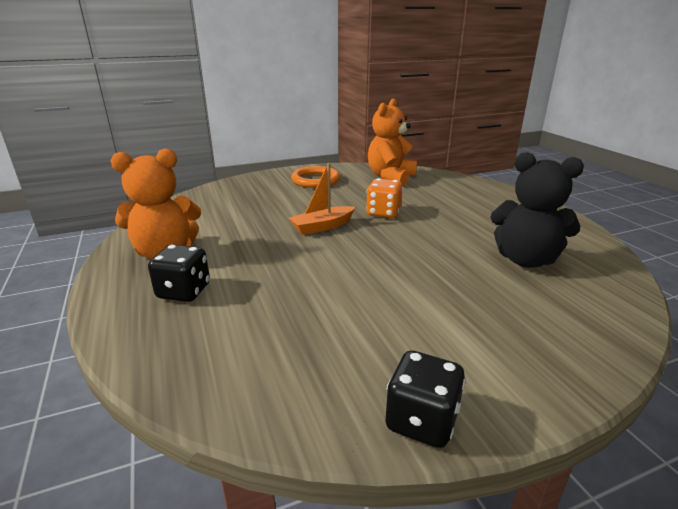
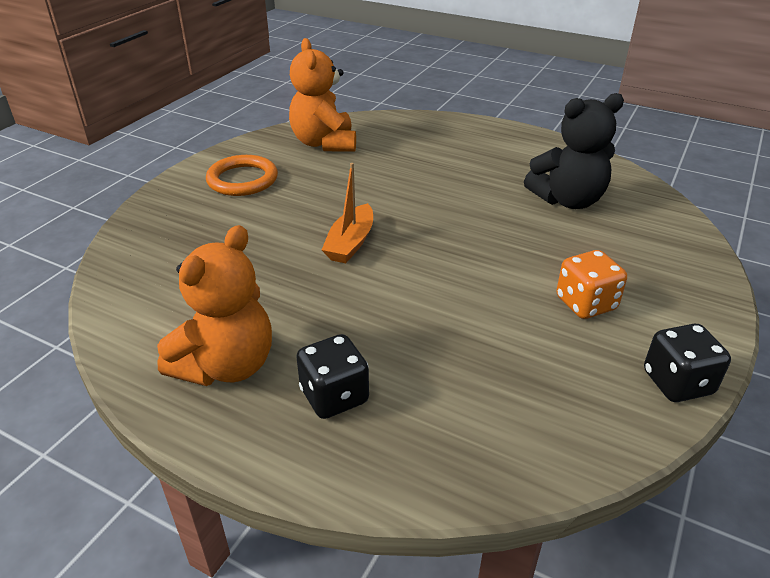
camera: 40 degrees left, 10 degrees up
orange dice [366,178,403,218] -> orange dice moved to [556,250,627,319]

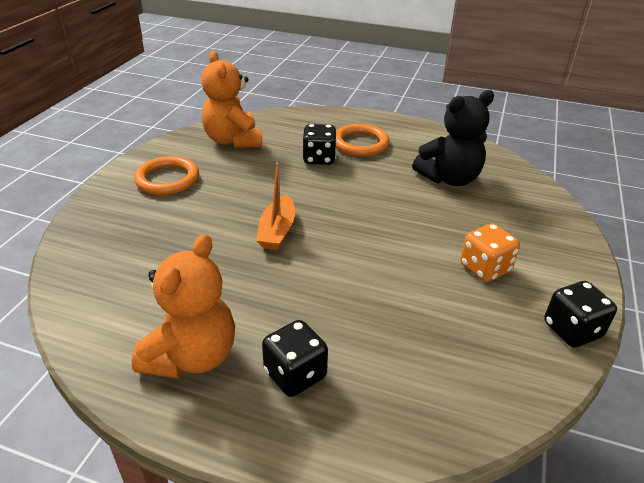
camera: 10 degrees left, 0 degrees up
none -> black dice [303,124,337,165]
none -> orange ring [336,124,390,156]

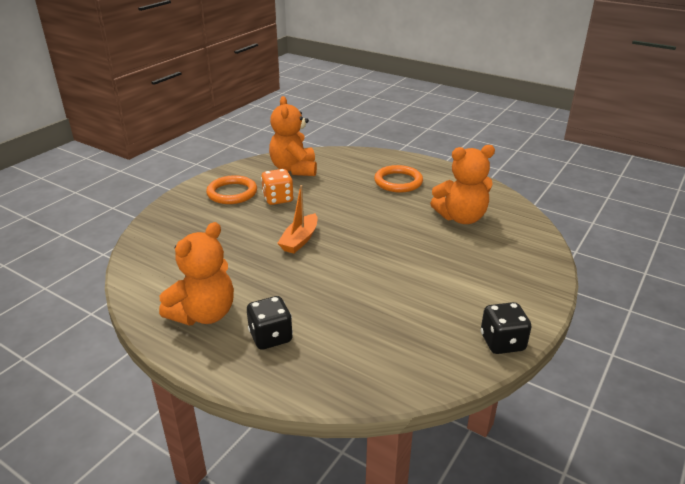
camera: 15 degrees right, 5 degrees down
black dice [303,124,337,165] -> none
black teddy bear [412,90,494,186] -> orange teddy bear [430,145,495,224]
orange dice [460,223,520,282] -> orange dice moved to [261,169,294,205]

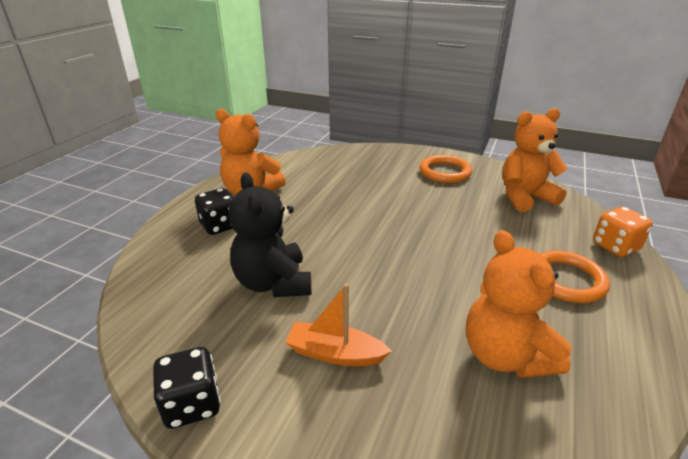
camera: 80 degrees right, 0 degrees up
orange dice [261,169,294,205] -> orange dice moved to [593,207,653,257]
orange boat [277,185,318,254] -> orange boat moved to [285,284,392,366]
none -> black teddy bear [228,172,311,297]

